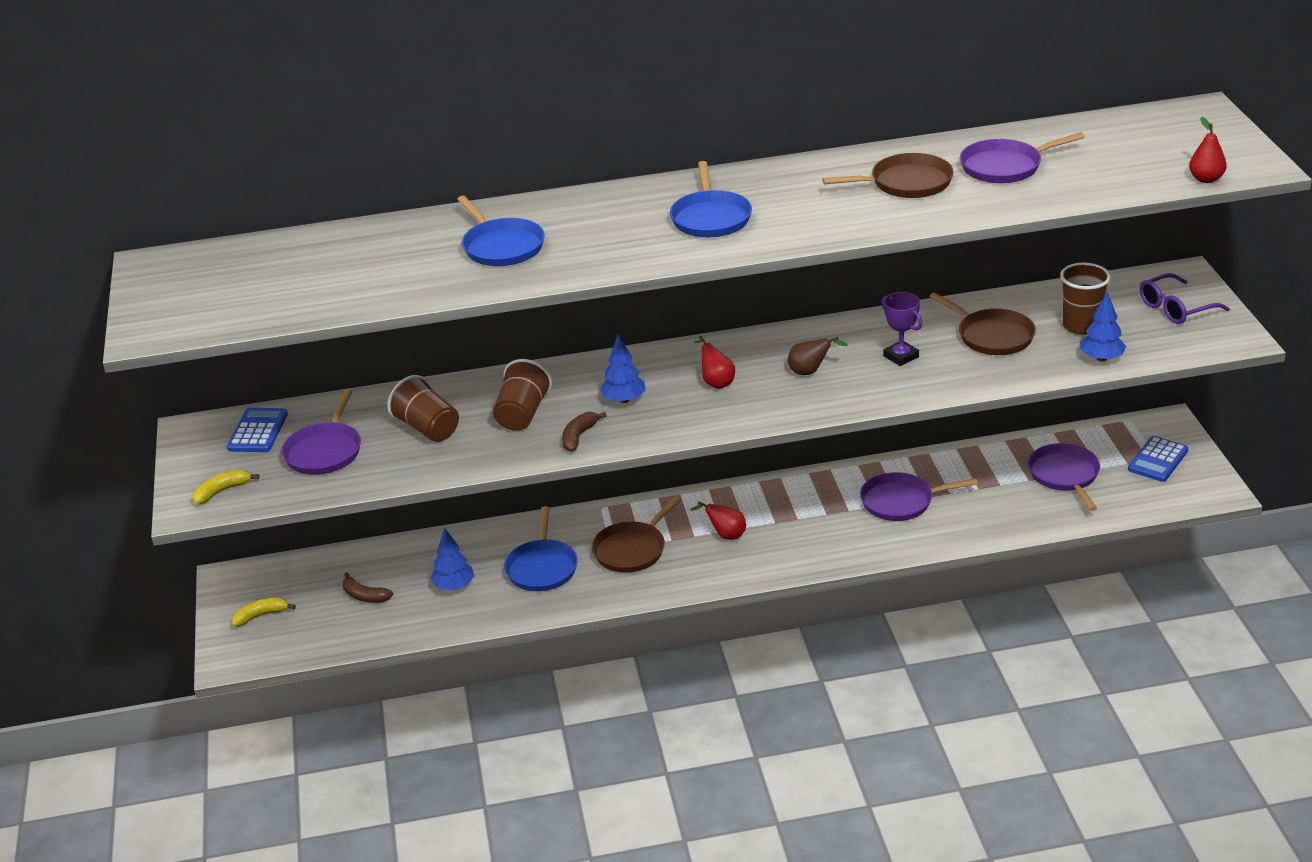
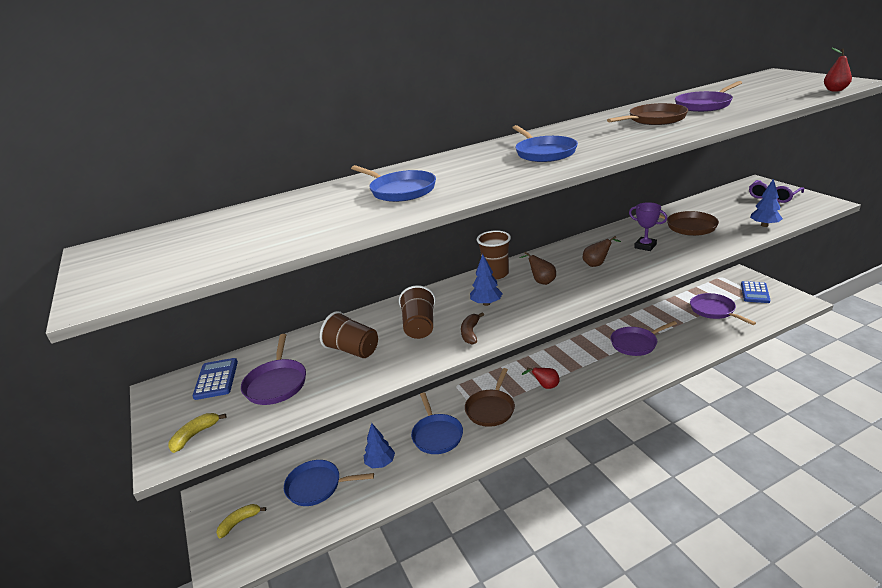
camera: 15 degrees left, 5 degrees down
brown banana [342,572,393,603] -> blue pan [284,460,374,506]
red pear [694,336,735,389] -> brown pear [519,252,556,285]
brown cup [1060,263,1111,335] -> brown cup moved to [477,230,511,279]

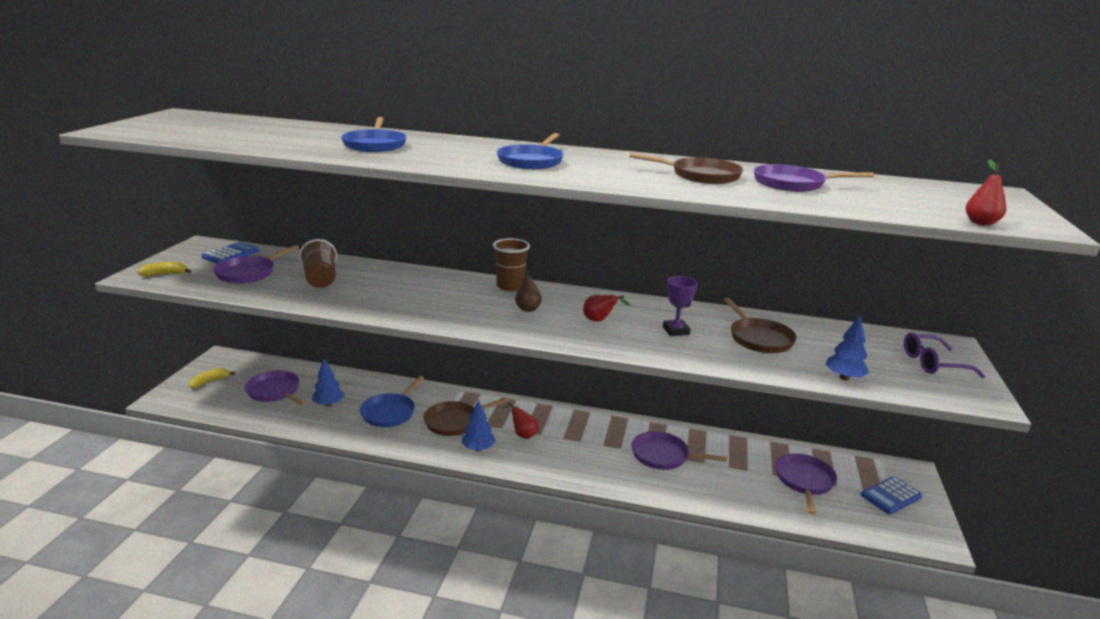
camera: 35 degrees right, 5 degrees down
yellow banana [216,504,266,538] -> yellow banana turned 45 degrees counterclockwise [189,368,235,389]
blue pan [284,460,374,506] -> purple pan [245,371,307,406]
brown cup [399,285,436,339] -> none
brown banana [461,312,484,345] -> none
blue tree [470,254,503,306] -> blue tree moved to [462,400,496,451]
brown pear [583,236,621,267] -> red pear [583,295,631,321]

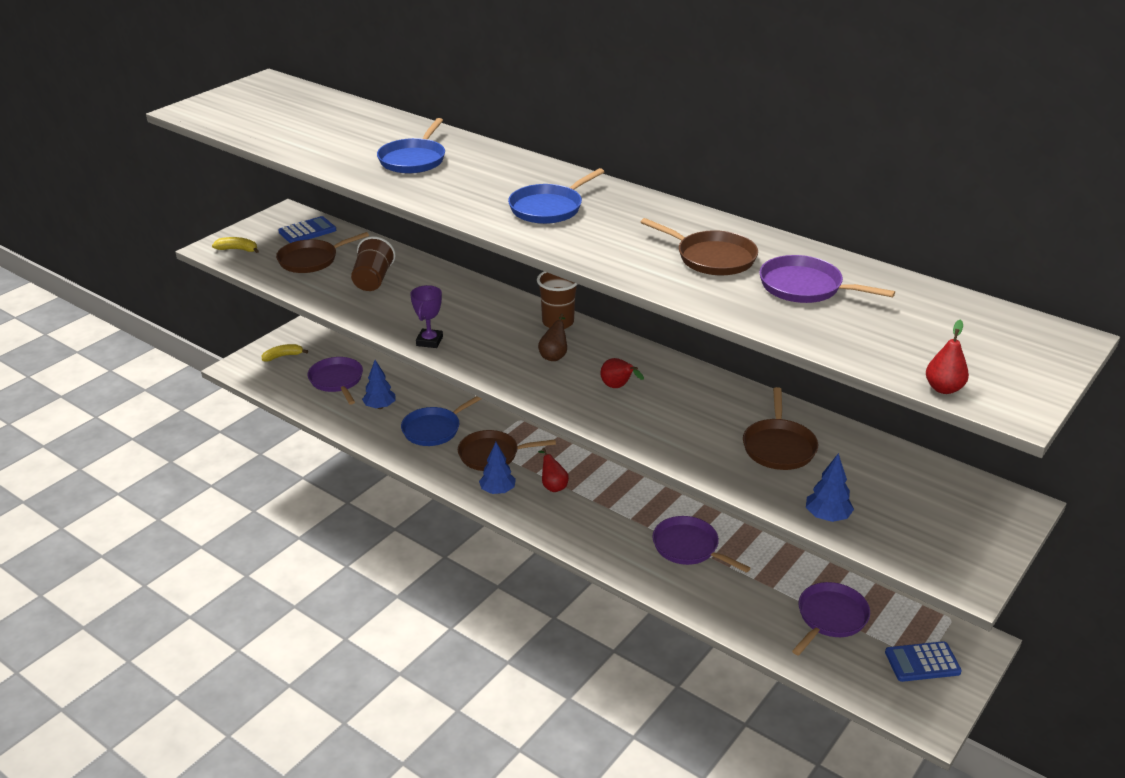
camera: 25 degrees right, 10 degrees up
purple pan [213,245,299,283] -> brown pan [276,232,369,273]
purple trophy [663,276,698,336] -> purple trophy moved to [410,285,443,348]
purple glasses [904,332,985,378] -> none

